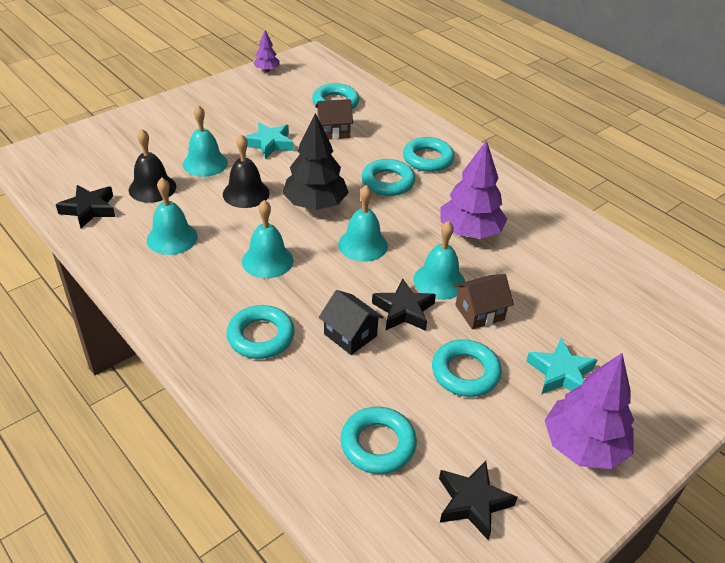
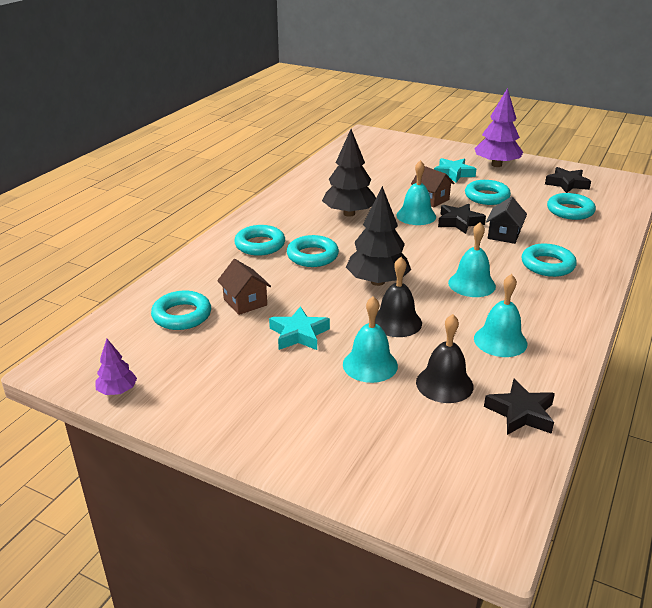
camera: 110 degrees left, 10 degrees down
turquoise bell [338,185,388,262] -> none
purple tree [440,140,507,239] -> black tree [322,129,376,217]

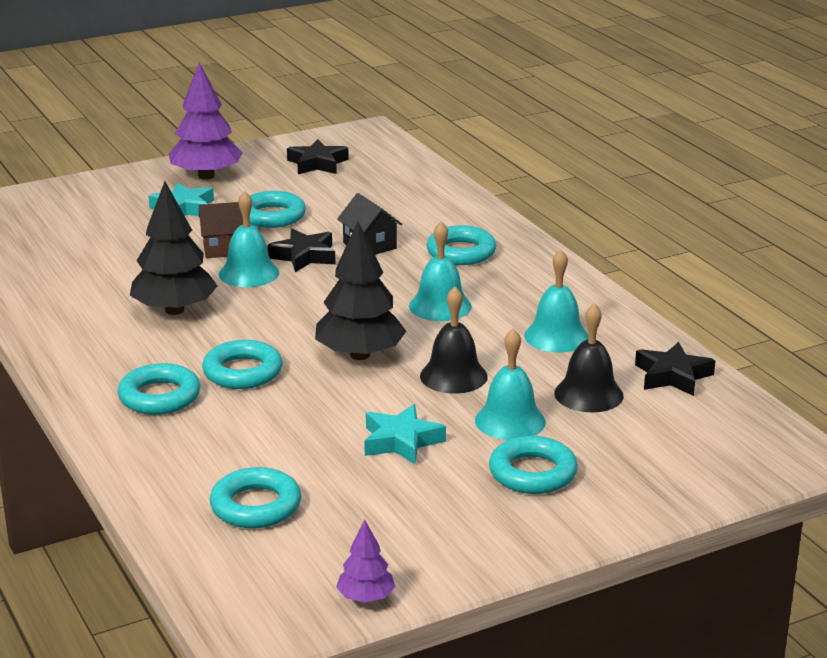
camera: 55 degrees left, 5 degrees down
brown house [217,259,271,315] -> none
turquoise ring [547,193,596,220] -> turquoise ring moved to [489,436,578,494]

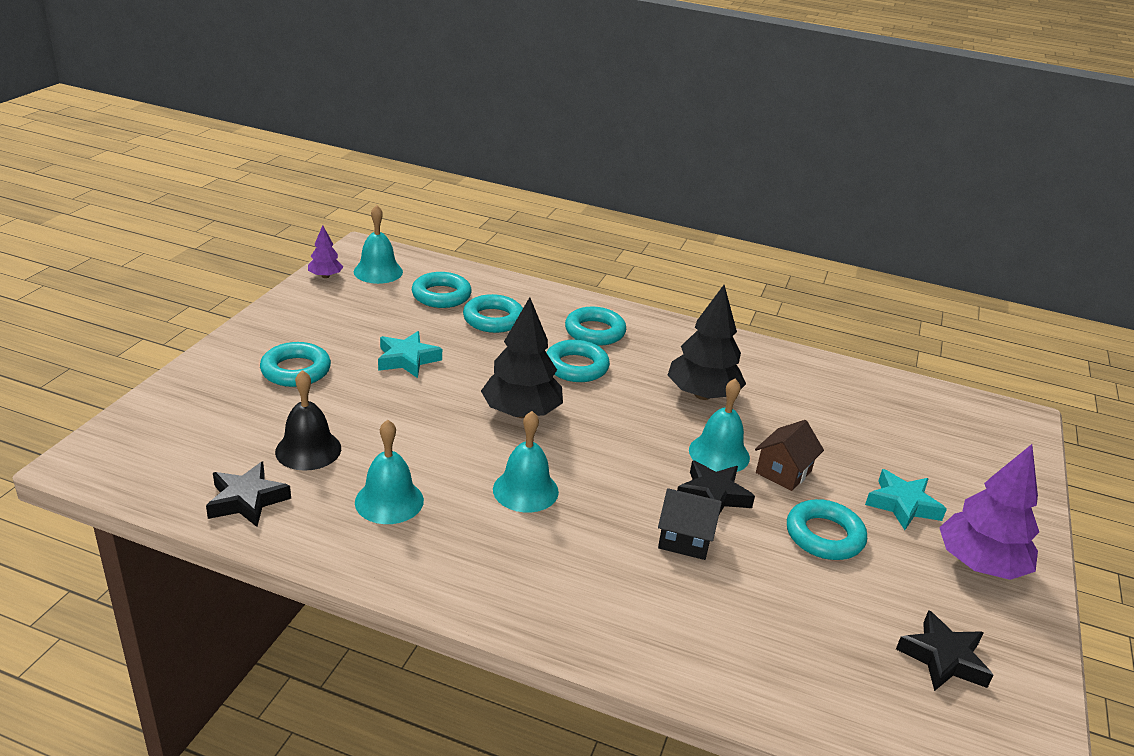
camera: 135 degrees right, 5 degrees up
black bell [420,287,488,394] -> none
turquoise ring [426,225,496,265] -> turquoise ring moved to [463,294,523,333]
turquoise bell [475,328,546,440] -> turquoise bell moved to [353,205,403,284]

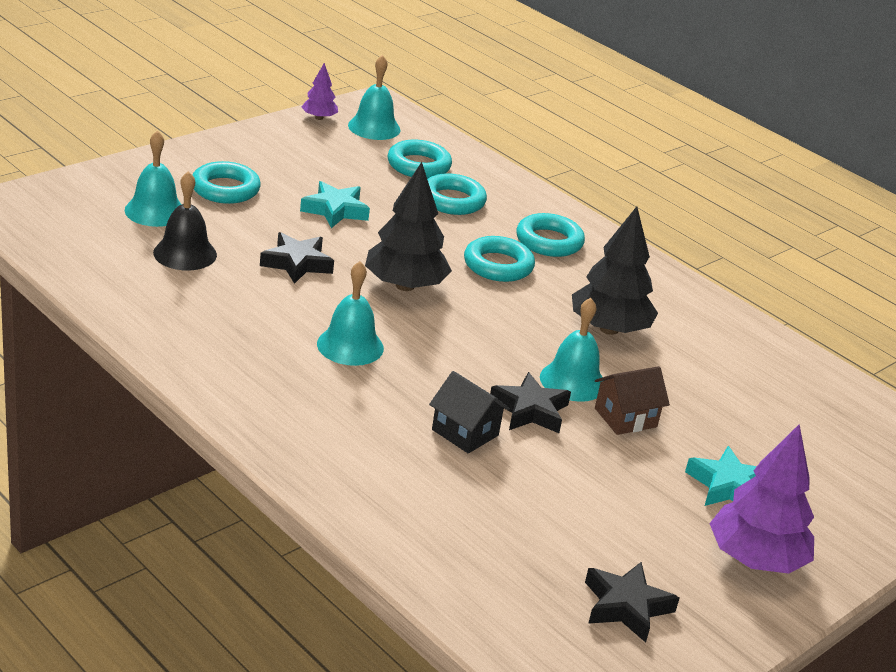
camera: 25 degrees right, 0 degrees up
black star [206,461,291,527] -> black star moved to [260,232,334,284]
turquoise bell [355,420,424,524] -> turquoise bell moved to [125,131,182,227]
turquoise ring [787,499,867,560] -> none

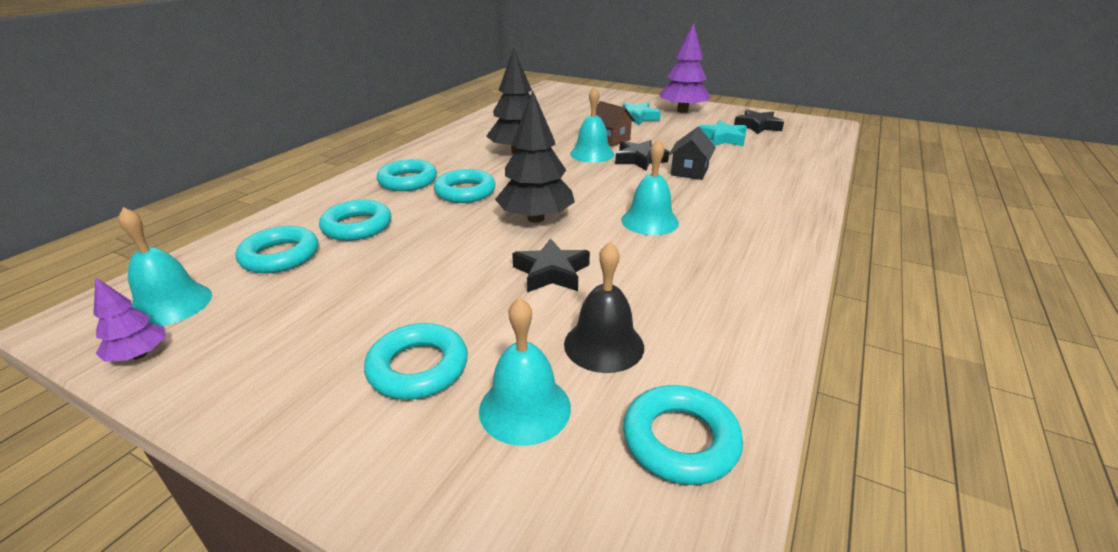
camera: 105 degrees left, 0 degrees up
turquoise star [300,181,370,228] -> turquoise star moved to [698,120,747,146]
none -> turquoise ring [623,385,743,485]

